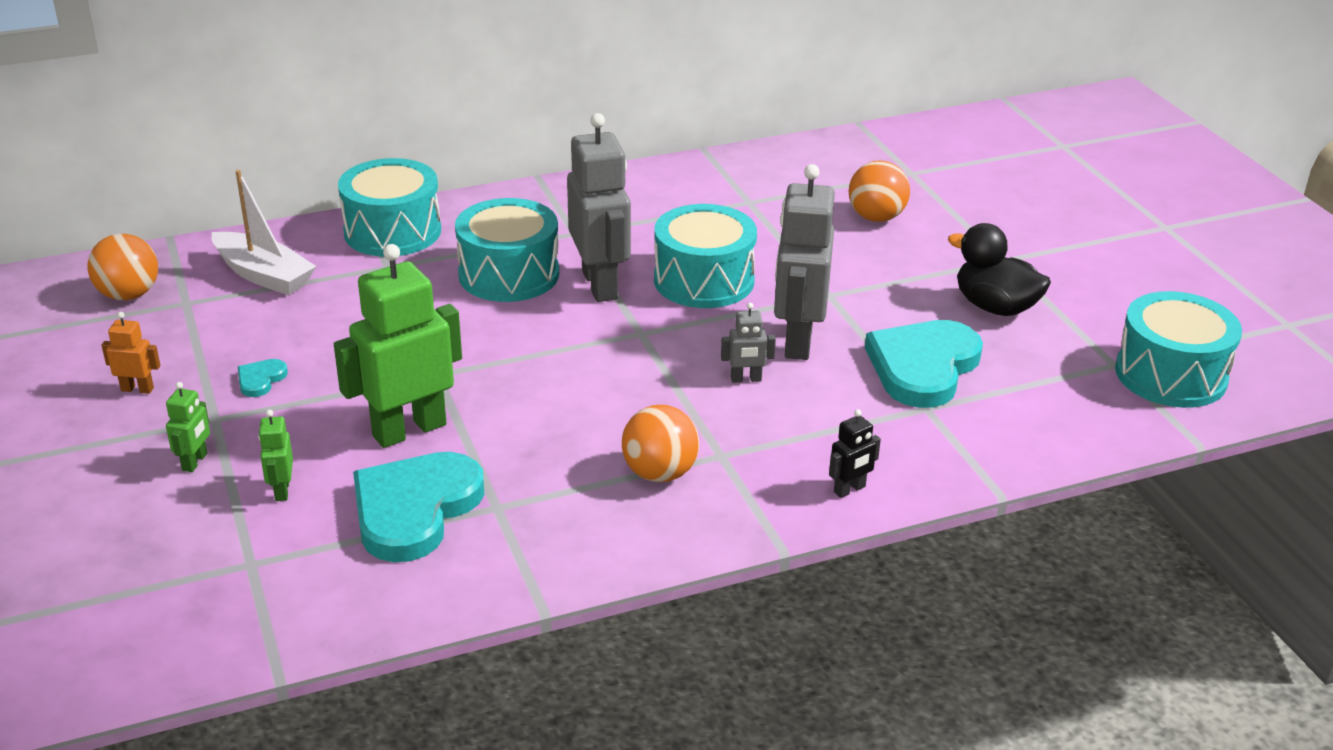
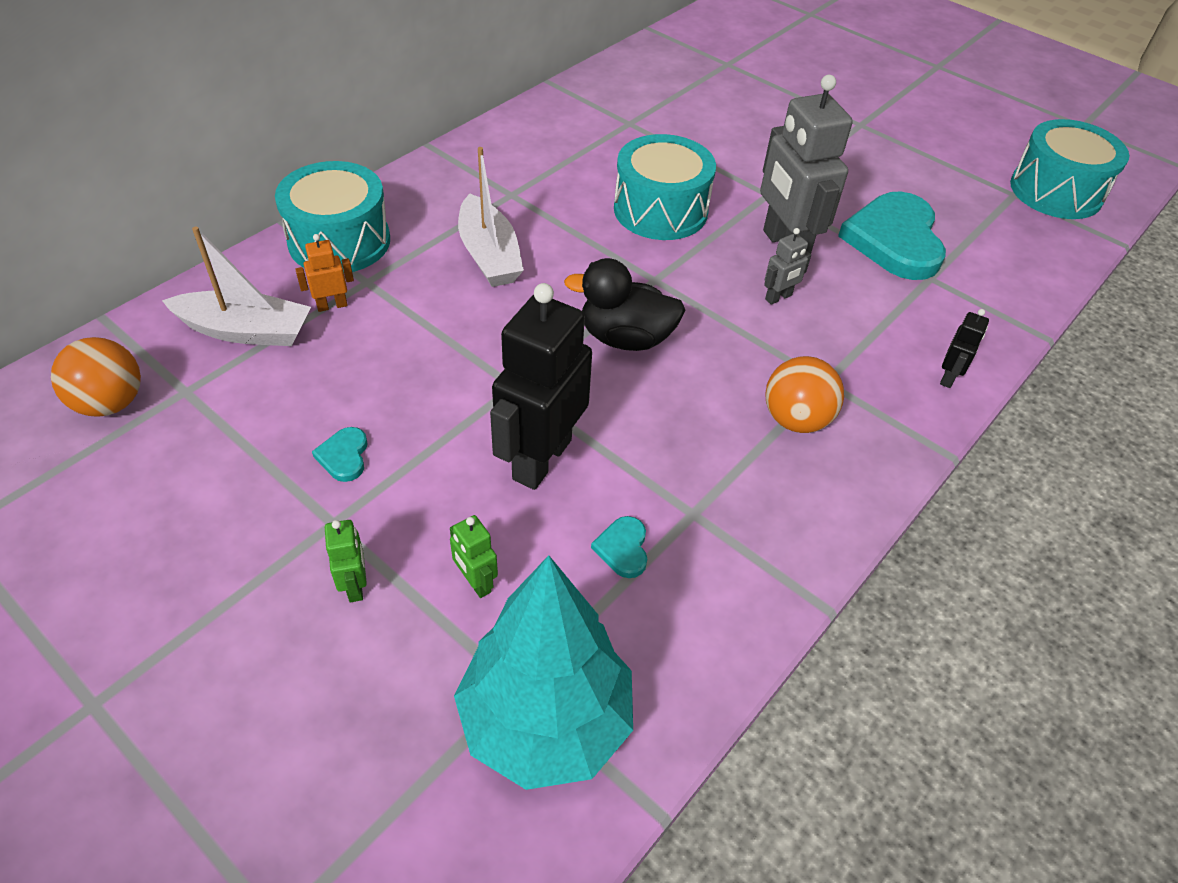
camera: 30 degrees left, 15 degrees up
orange robot [101,312,160,394] -> orange robot moved to [295,234,354,312]
green robot [334,244,462,448] -> black robot [490,283,592,490]
turquoise heart [353,452,484,562] -> turquoise heart [591,516,647,578], size x0.41
turquoise drum [455,198,559,302] -> white boat [458,147,524,287]
grey robot [567,113,631,302] -> none
orange ball [848,161,910,222] -> none
black duck [948,223,1051,316] -> black duck moved to [564,258,685,351]
none -> turquoise tree [454,555,633,790]

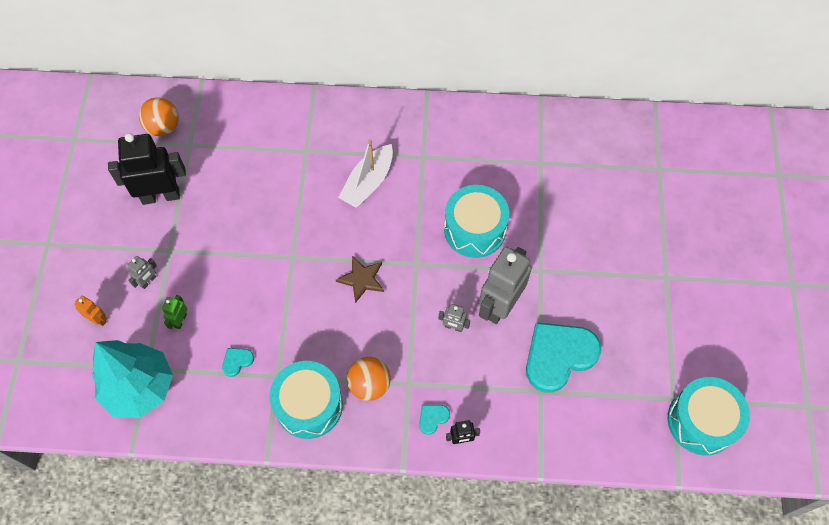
camera: 55 degrees right, 15 degrees up
white boat [162,227,311,346] -> none
turquoise drum [275,161,390,272] -> turquoise drum moved to [270,361,343,439]
orange robot [295,234,354,312] -> orange robot moved to [74,296,107,326]
turquoise heart [312,427,368,482] -> turquoise heart moved to [419,405,450,435]
green robot [325,520,367,602] -> grey robot [127,256,157,289]
black robot [490,283,592,490] -> black robot moved to [108,133,186,205]
black duck [564,258,685,351] -> brown star [336,256,384,303]

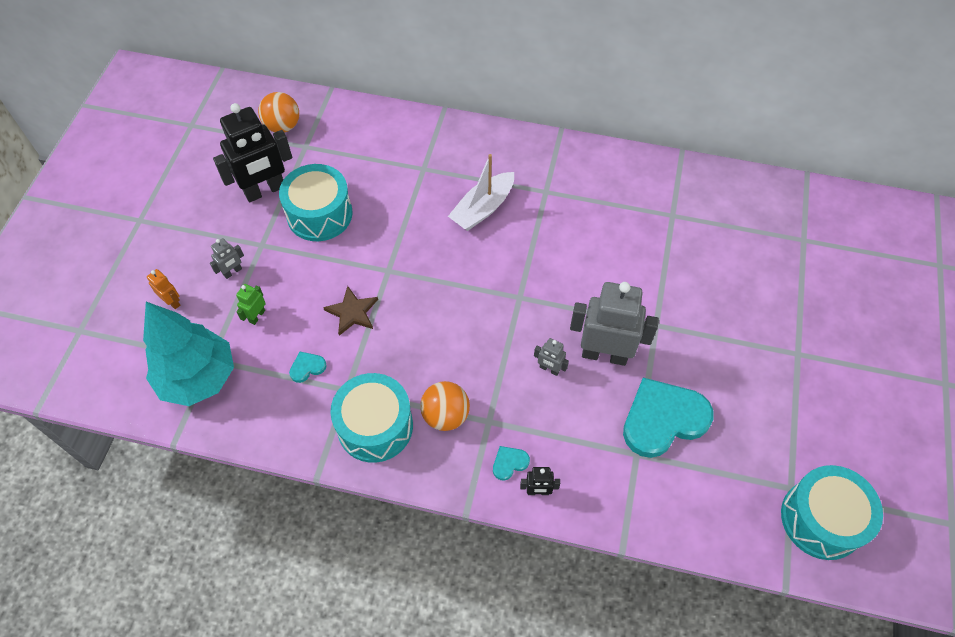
camera: 10 degrees right, 5 degrees down
black robot [108,133,186,205] -> black robot turned 150 degrees clockwise [213,103,292,202]
brown star [336,256,384,303] -> brown star moved to [323,286,378,336]
turquoise drum [444,185,509,258] -> turquoise drum moved to [279,164,353,241]
grey robot [479,246,532,324] -> grey robot turned 60 degrees clockwise [570,282,659,366]

